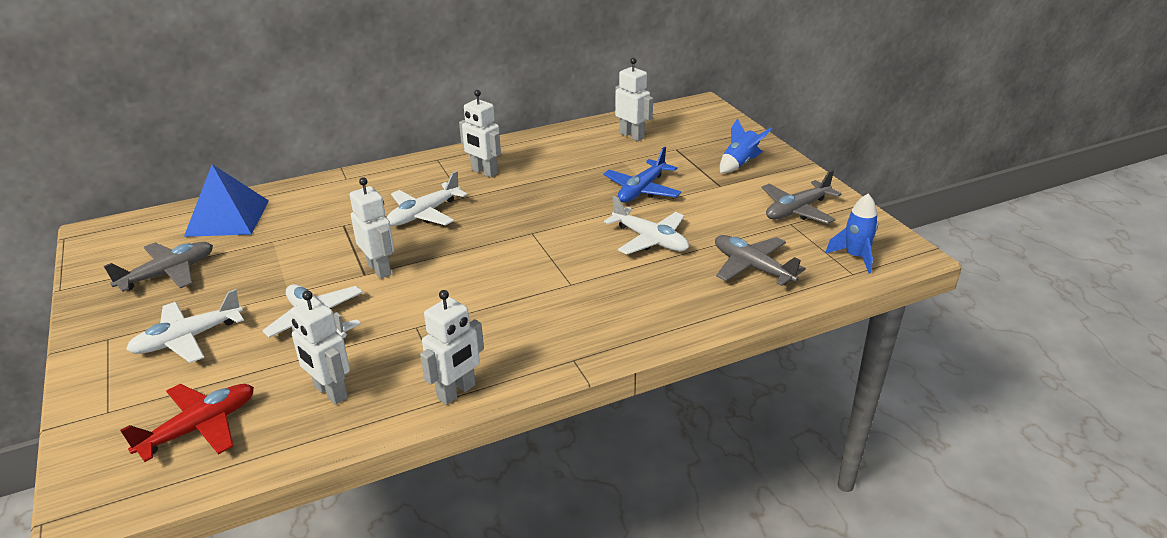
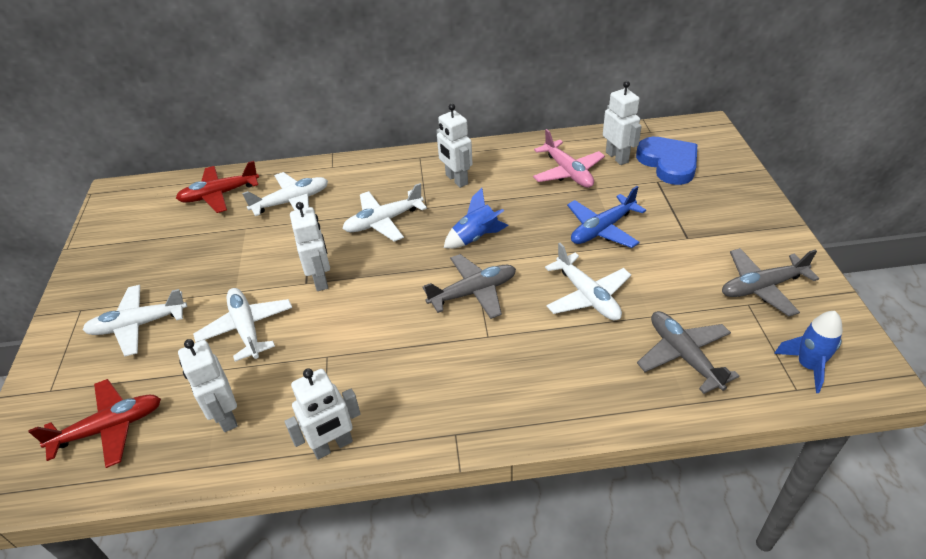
camera: 20 degrees right, 10 degrees up
grey plane [104,242,213,292] -> grey plane moved to [423,254,516,319]
blue pyramid [184,164,269,237] -> red plane [176,161,259,213]
blue rocket [720,118,772,173] -> blue rocket moved to [444,188,509,249]
none -> white plane [242,172,328,216]
none -> pink plane [533,129,605,188]
none -> blue heart [636,137,697,185]

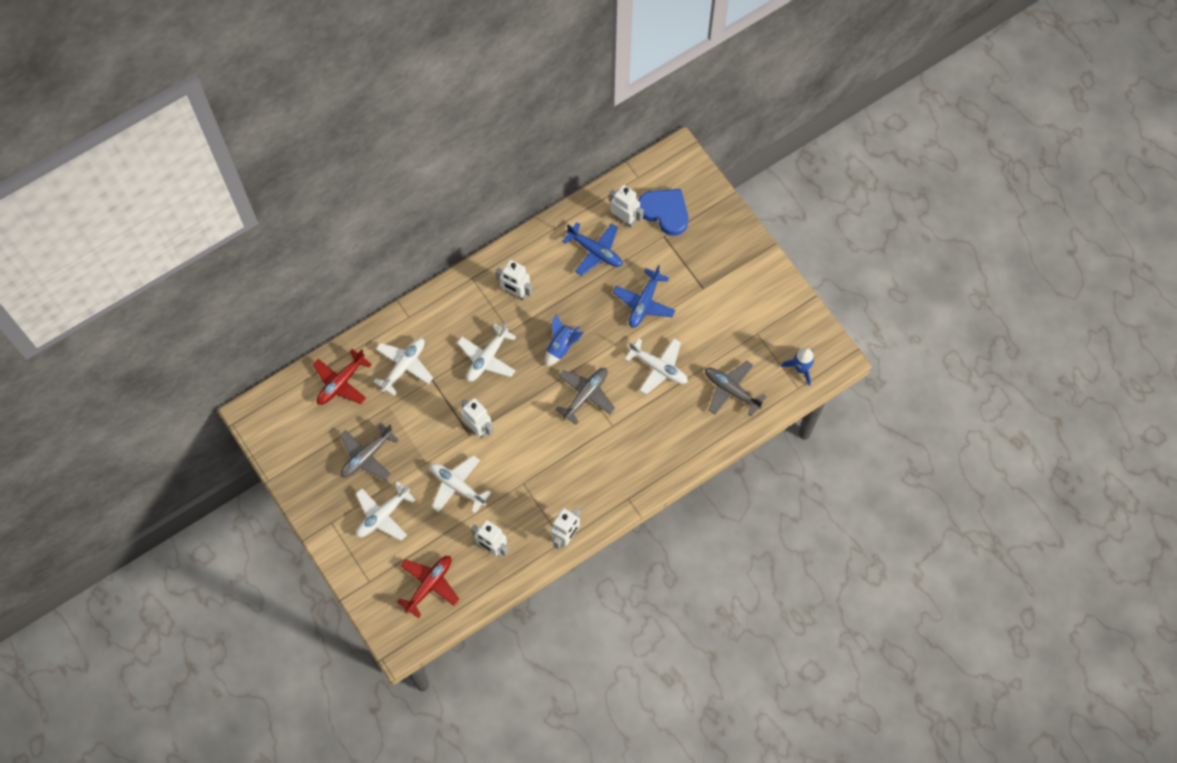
camera: 30 degrees left, 25 degrees up
pink plane [533,129,605,188] -> blue plane [562,222,623,276]
grey plane [722,248,820,316] -> grey plane moved to [339,422,399,480]

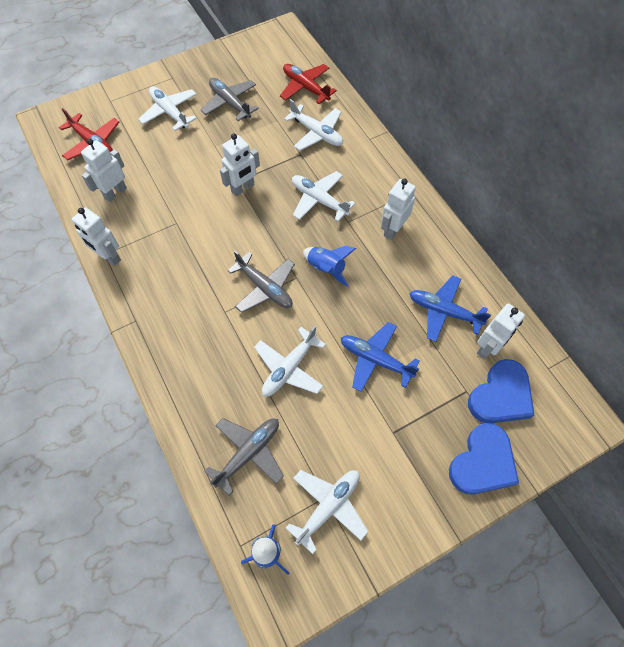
camera: 95 degrees right, 5 degrees down
white plane [430,455,492,513] -> white plane moved to [286,470,368,554]
blue plane [562,222,623,276] -> blue plane turned 75 degrees clockwise [409,275,491,342]
none -> blue heart [449,423,519,495]

